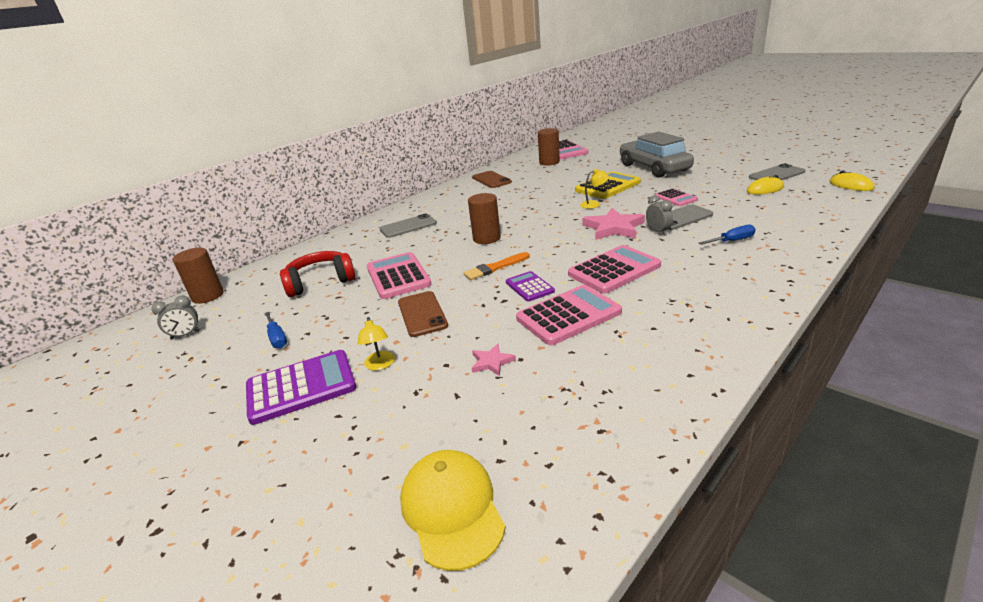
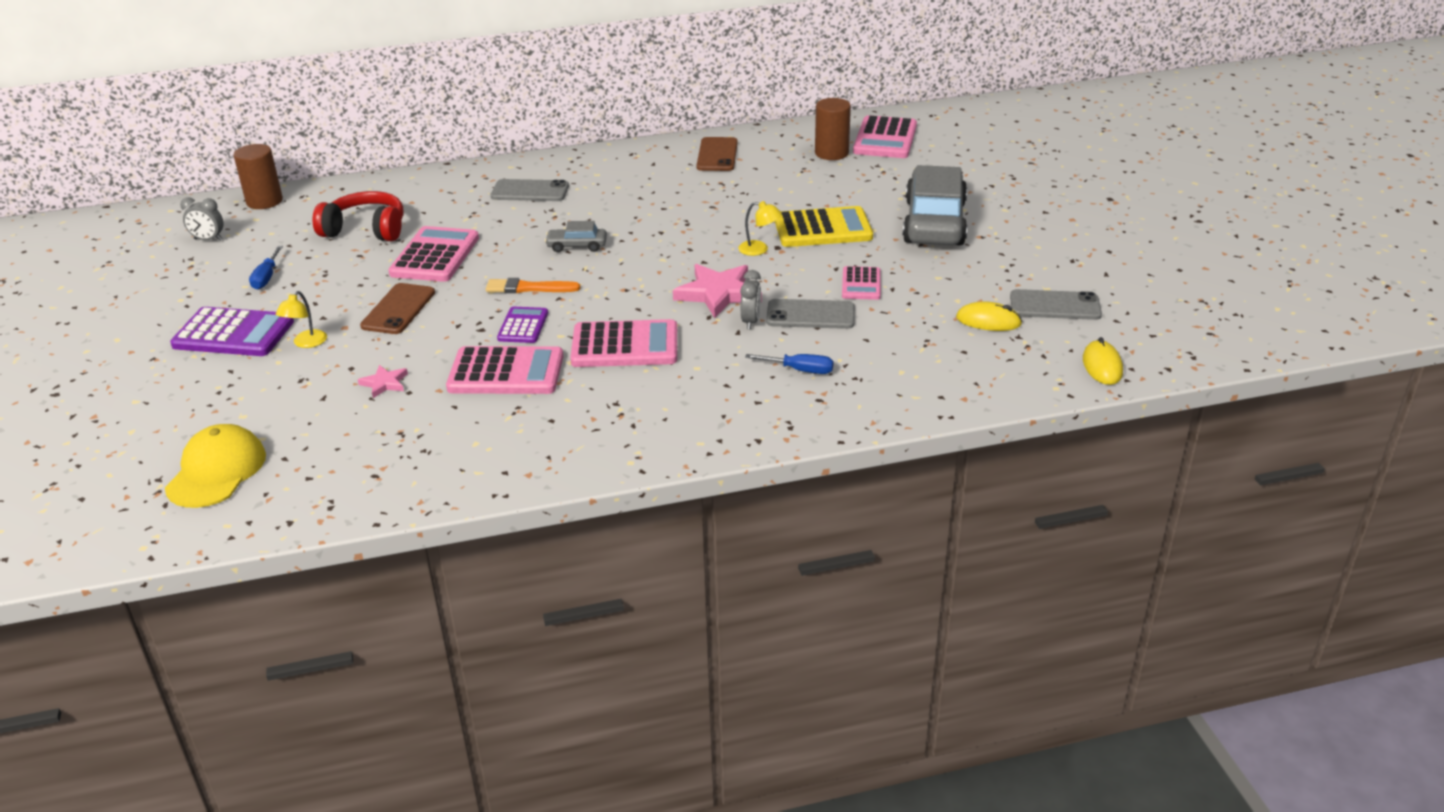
camera: 30 degrees right, 5 degrees up
brown cylinder [468,193,501,244] -> grey car [545,221,607,252]

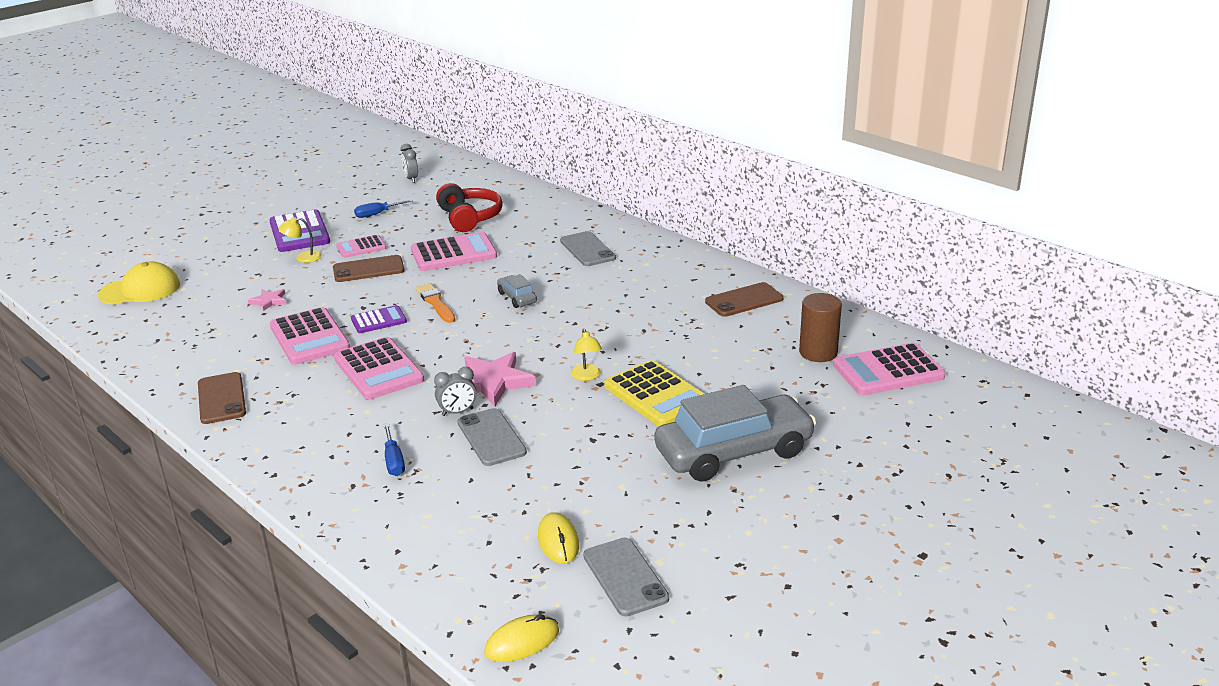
camera: 60 degrees right, 5 degrees down
brown cylinder [234,144,283,209] -> none
pink calculator [842,266,881,300] -> pink calculator moved to [336,235,386,258]
none -> brown phone [198,372,246,424]

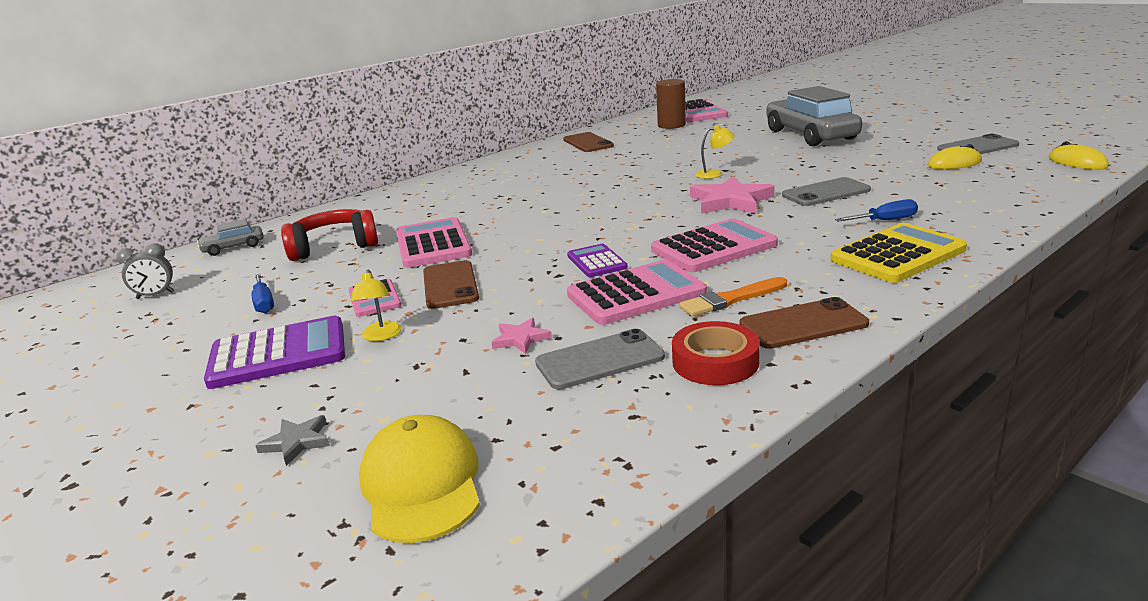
camera: 85 degrees left, 5 degrees down
orange brush [416,283,455,323] -> orange brush moved to [679,277,787,316]
grey clock [434,367,477,416] -> none
grey car [497,274,537,308] -> grey car moved to [197,219,264,256]
grey phone [560,231,616,266] -> grey phone moved to [535,329,665,390]
yellow calculator [604,360,704,426] -> yellow calculator moved to [830,223,967,283]
none -> grey star [255,415,330,466]
none -> red tape [672,321,760,385]

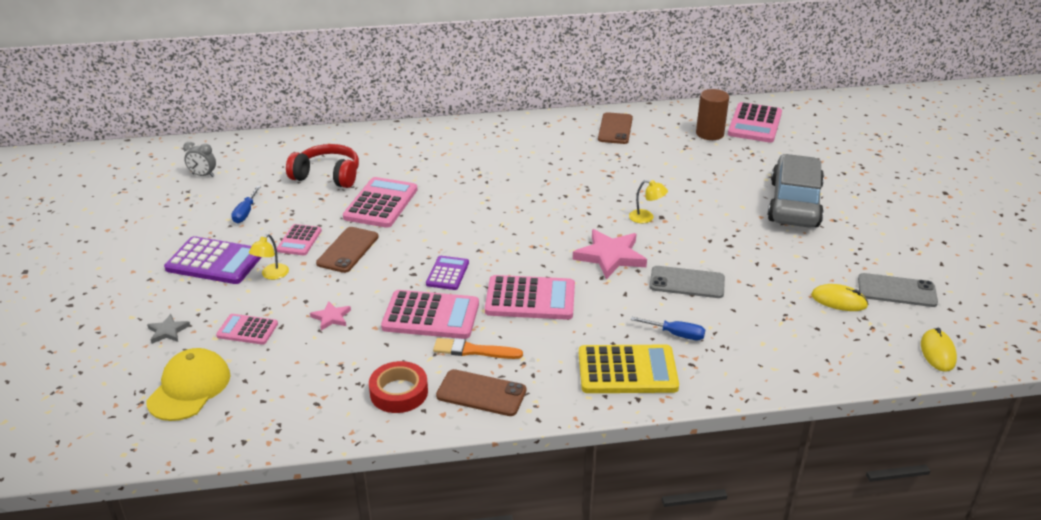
camera: 30 degrees right, 10 degrees up
grey car [197,219,264,256] -> none
grey phone [535,329,665,390] -> none
none -> pink calculator [216,314,278,345]

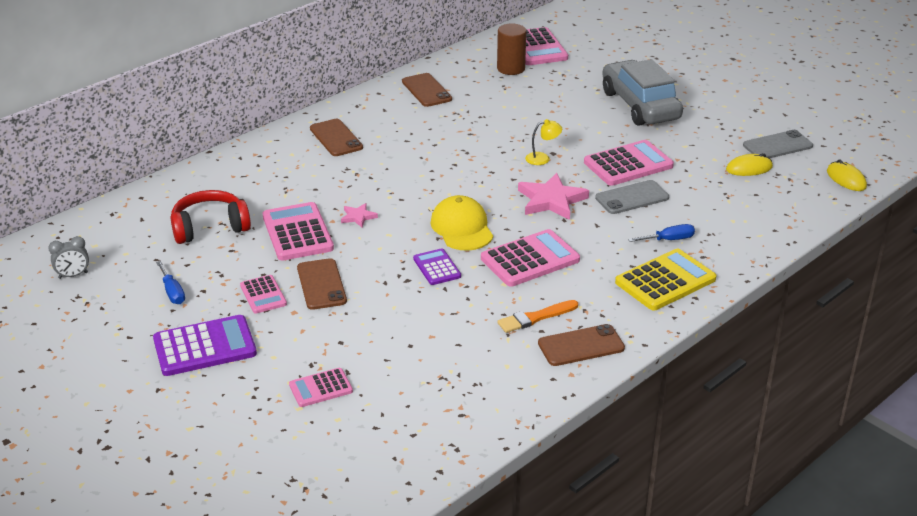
camera: 35 degrees left, 0 degrees up
yellow cap [146,348,231,421] -> yellow cap moved to [430,195,493,251]
grey star [147,314,190,344] -> none
yellow lamp [249,234,289,280] -> none
pink star [310,301,351,330] -> pink star moved to [341,203,378,227]
red tape [369,361,428,413] -> none
pink calculator [381,290,479,339] -> pink calculator moved to [584,140,674,186]
none -> brown phone [310,119,363,156]

